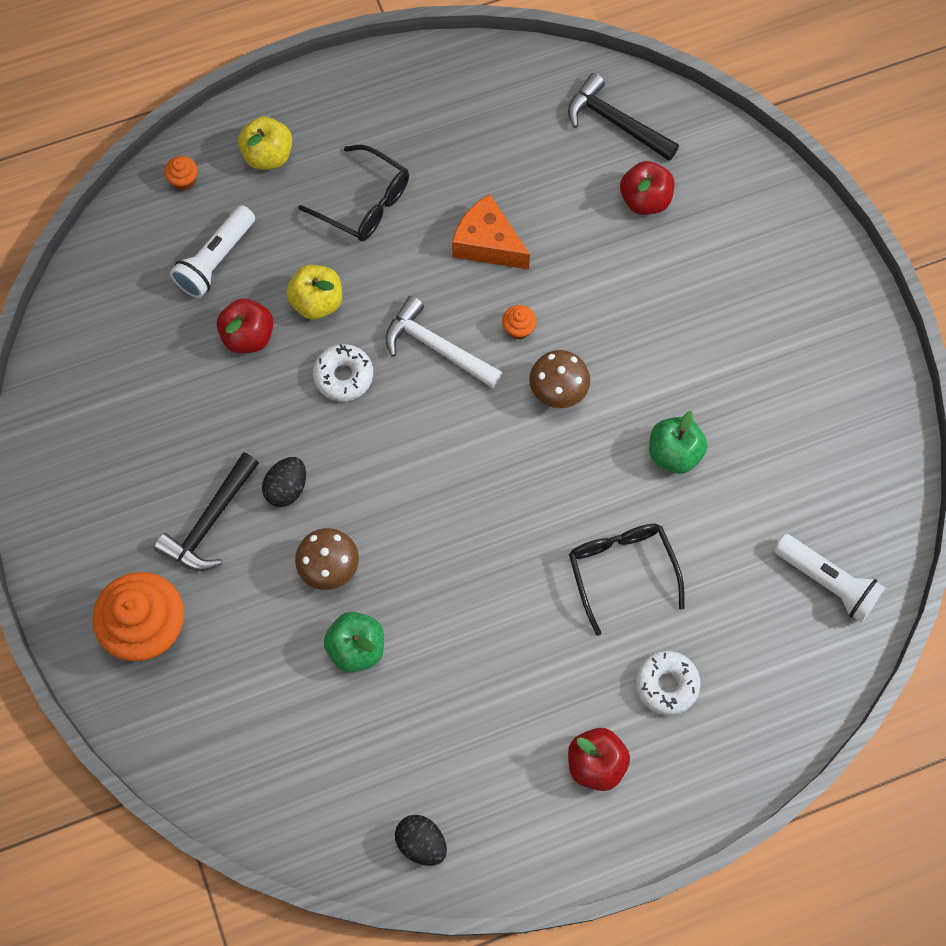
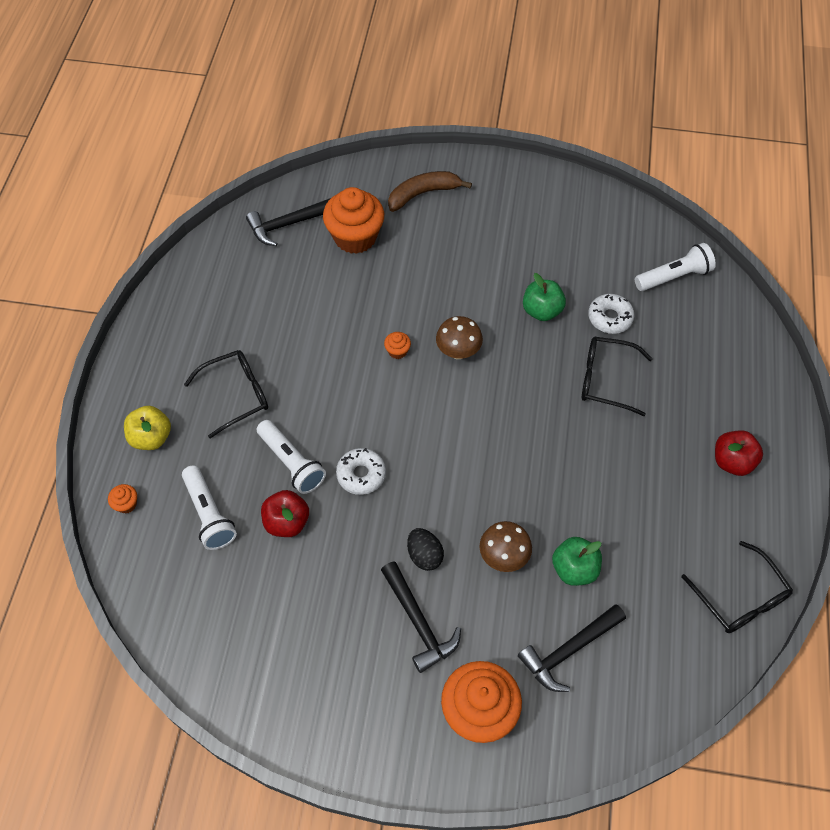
camera: 60 degrees left, 10 degrees down
yellow apple [286,265,342,320] -> white flashlight [256,420,326,494]
white hammer [385,296,503,388] -> none
black egg [395,815,447,866] -> black glasses [681,541,793,633]
orange cheese [452,194,530,270] -> none
red apple [620,161,674,215] -> orange cupcake [323,187,384,254]
white donut [635,651,701,715] -> white donut moved to [588,294,634,334]
none -> brown banana [388,171,472,212]
none -> black hammer [518,604,626,692]

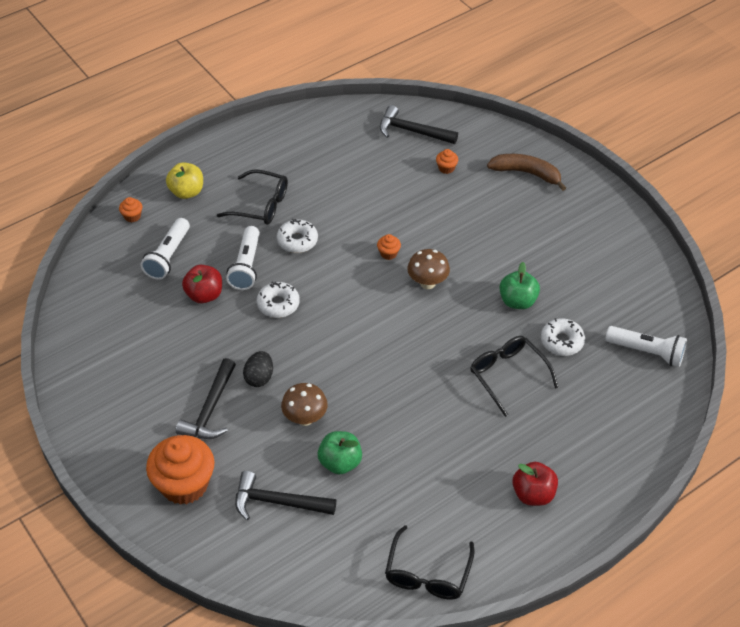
camera: 45 degrees right, 10 degrees down
orange cupcake [323,187,384,254] -> orange cupcake [436,149,458,174], size x0.41
none -> white donut [277,219,318,253]

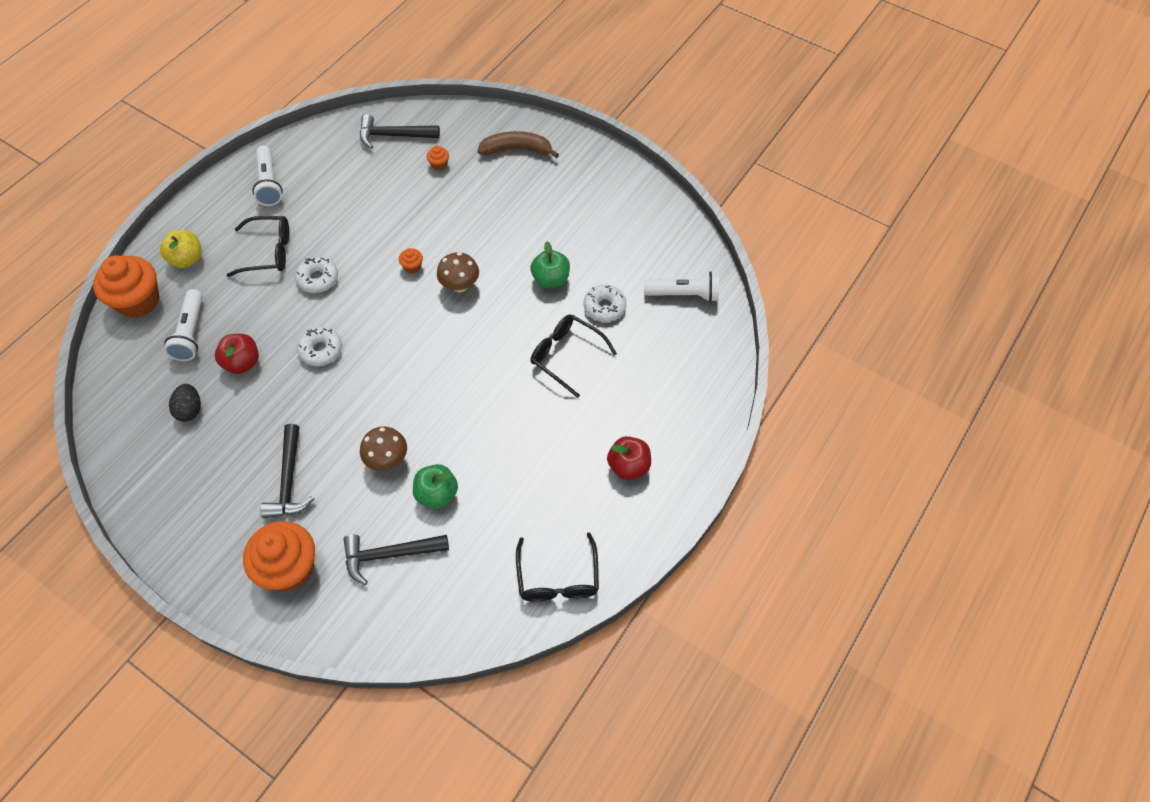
camera: 20 degrees left, 10 degrees up
orange cupcake [119,197,142,222] -> orange cupcake [93,255,159,318], size x2.43
white flashlight [226,226,260,290] -> white flashlight moved to [252,145,283,206]
black egg [243,351,273,387] -> black egg moved to [169,384,201,422]

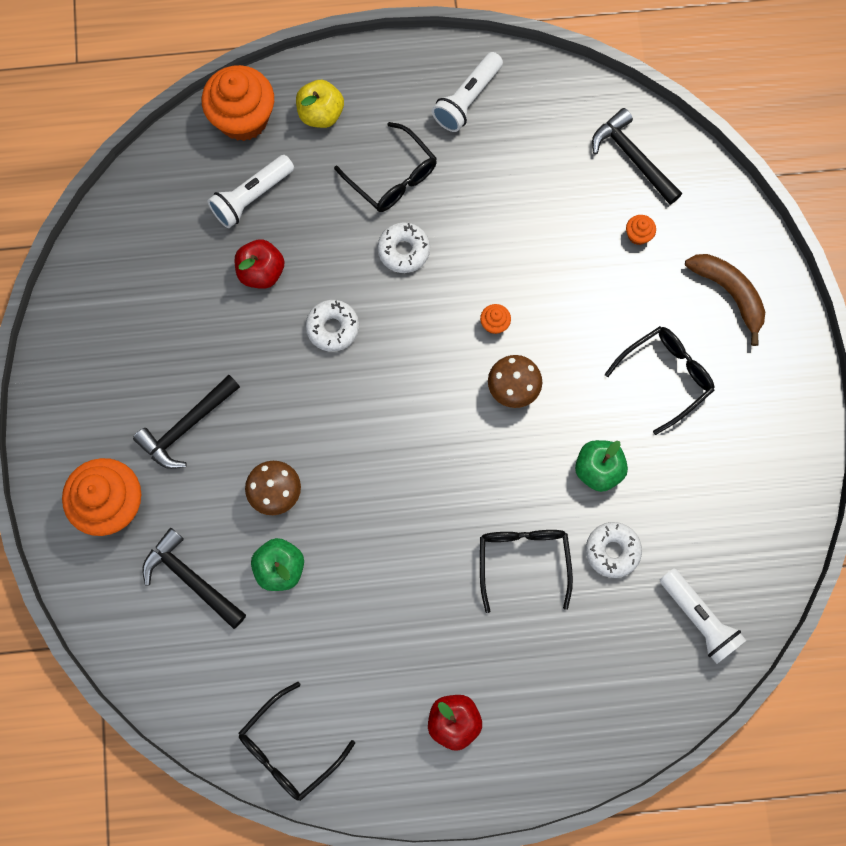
camera: 50 degrees right, 15 degrees up
black egg [169,384,201,422] -> none
none -> black glasses [605,326,715,435]

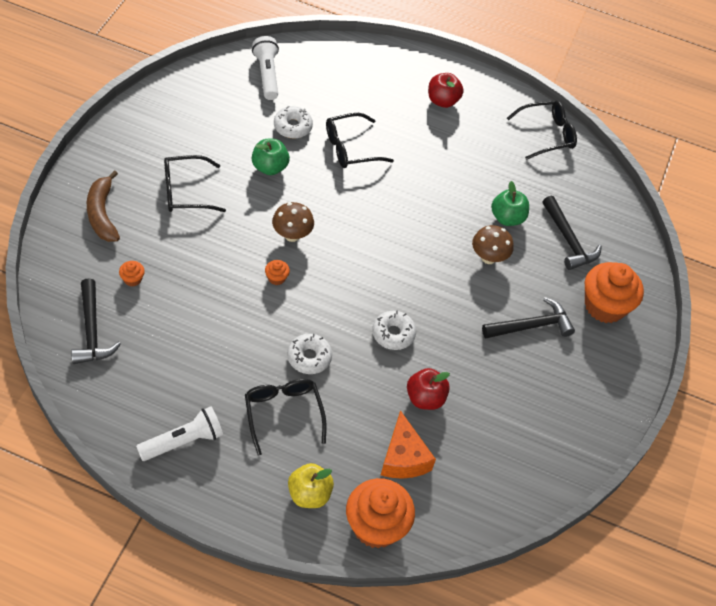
camera: 160 degrees left, 20 degrees down
white flashlight [207,155,294,228] -> orange cheese [381,410,436,479]
black glasses [480,530,573,613] -> black glasses turned 45 degrees clockwise [326,113,394,168]

